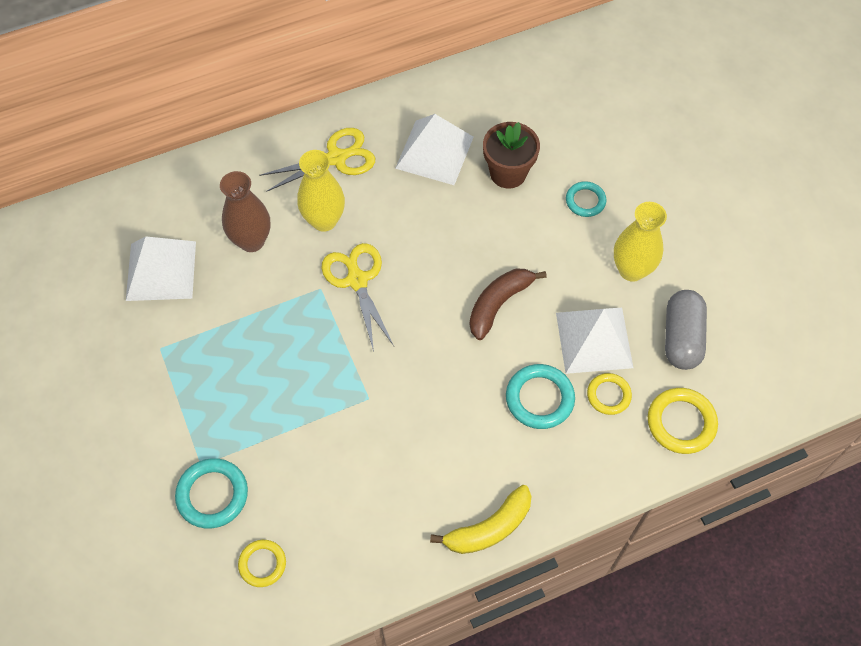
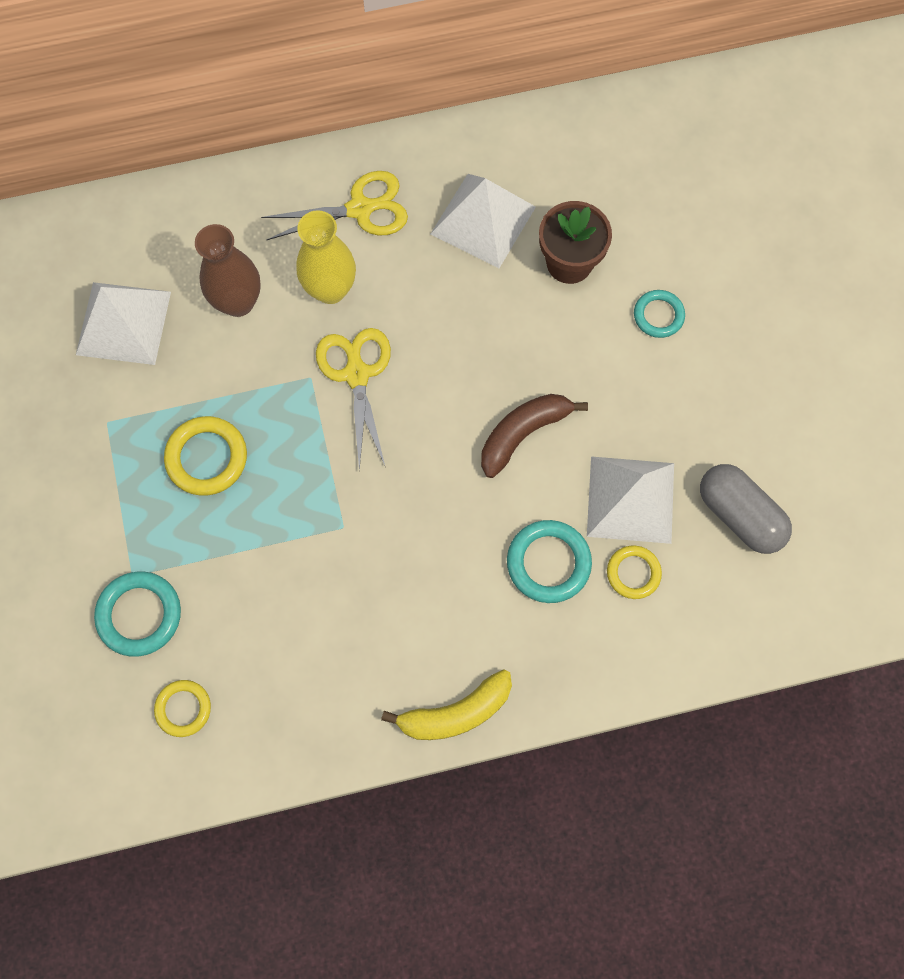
camera: 10 degrees right, 10 degrees up
yellow vase [614,202,667,282] -> none
yellow ring [648,388,718,454] -> yellow ring moved to [164,416,247,495]
grey capsule [665,290,707,370] -> grey capsule turned 60 degrees counterclockwise [700,464,792,554]

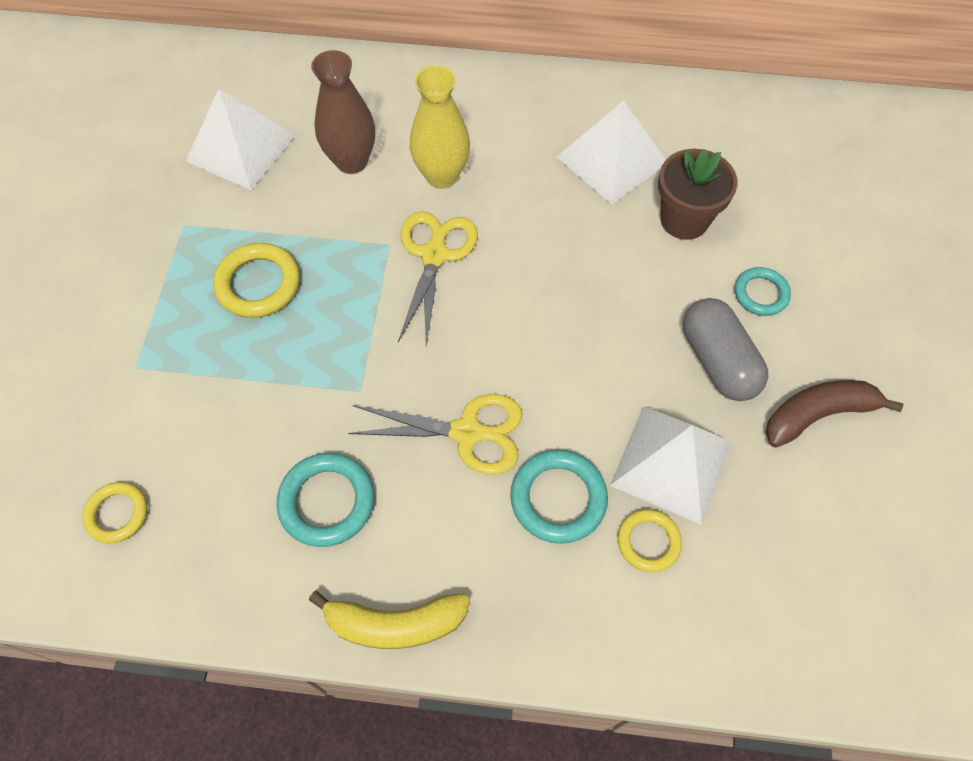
camera: 20 degrees right, 10 degrees down
turquoise ring [94,572,181,657] -> turquoise ring moved to [276,453,374,547]
yellow scissors [261,171,408,240] -> yellow scissors moved to [348,394,522,475]
brown banana [481,394,588,478] -> brown banana moved to [766,380,904,448]
grey capsule [700,464,792,554] -> grey capsule moved to [683,298,768,401]

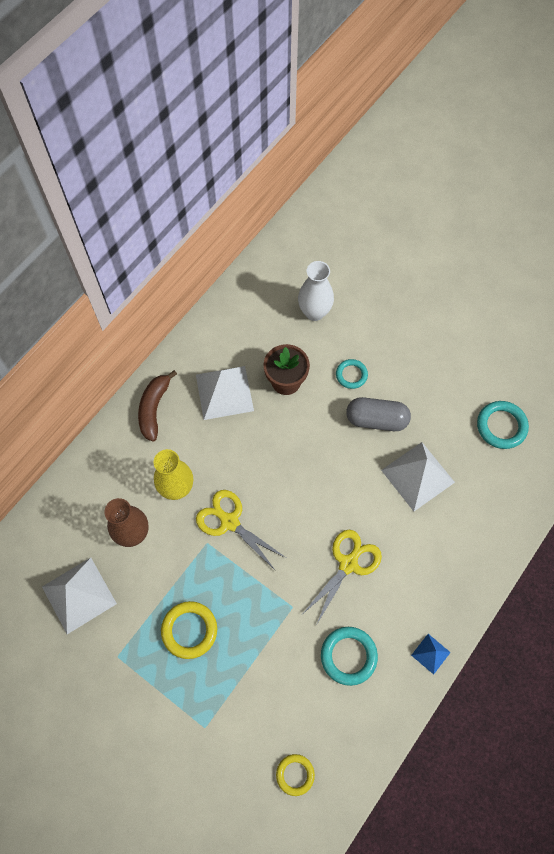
camera: 60 degrees left, 5 degrees up
yellow banana [309,590,470,649] -> blue pyramid [411,634,451,674]
turquoise ring [510,450,608,544] -> turquoise ring moved to [477,401,529,449]
yellow ring [618,509,682,572] -> none
brown banana [766,380,904,448] -> brown banana moved to [138,370,177,442]
none -> white vase [298,261,334,321]

